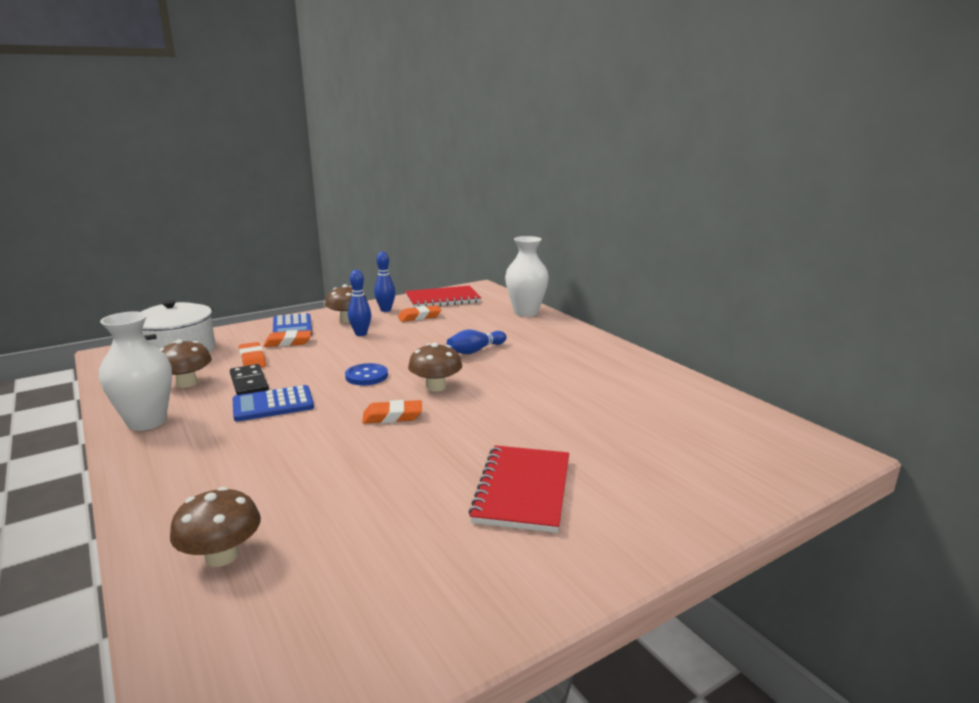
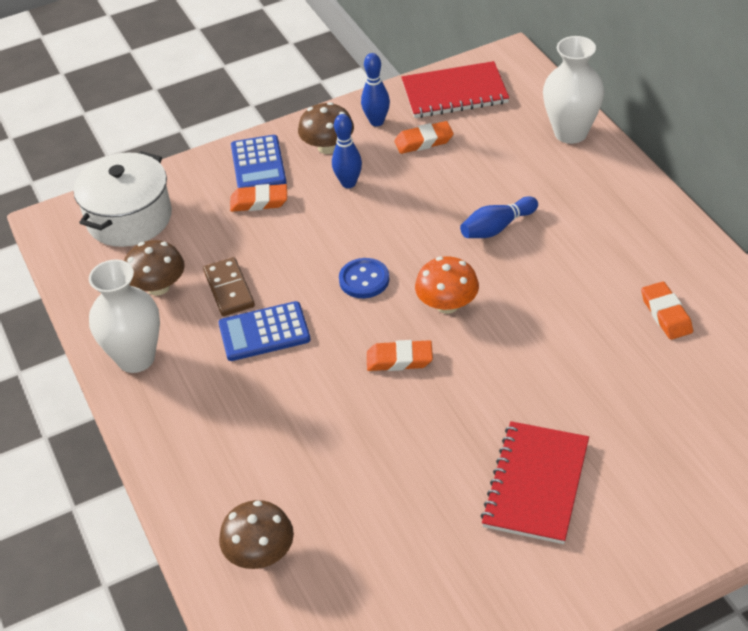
camera: 10 degrees right, 25 degrees up
black domino [230,364,269,395] -> brown domino [203,257,255,316]
orange eraser [239,342,266,368] -> orange eraser moved to [641,281,693,340]
brown mushroom [408,343,462,392] -> orange mushroom [415,256,479,314]

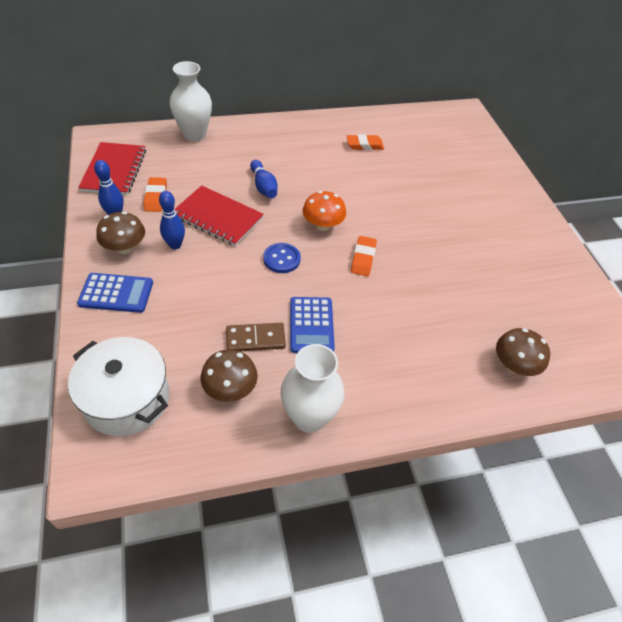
camera: 85 degrees left, 5 degrees up
orange eraser [230,184,287,212] -> none
red notebook [481,421,589,544] -> red notebook moved to [175,185,264,246]

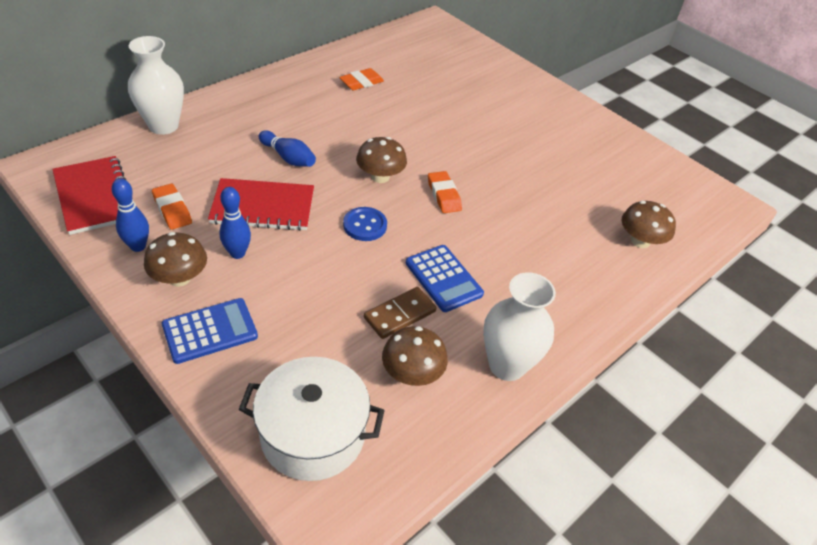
camera: 30 degrees left, 5 degrees down
orange mushroom [303,191,346,231] -> brown mushroom [356,137,407,183]

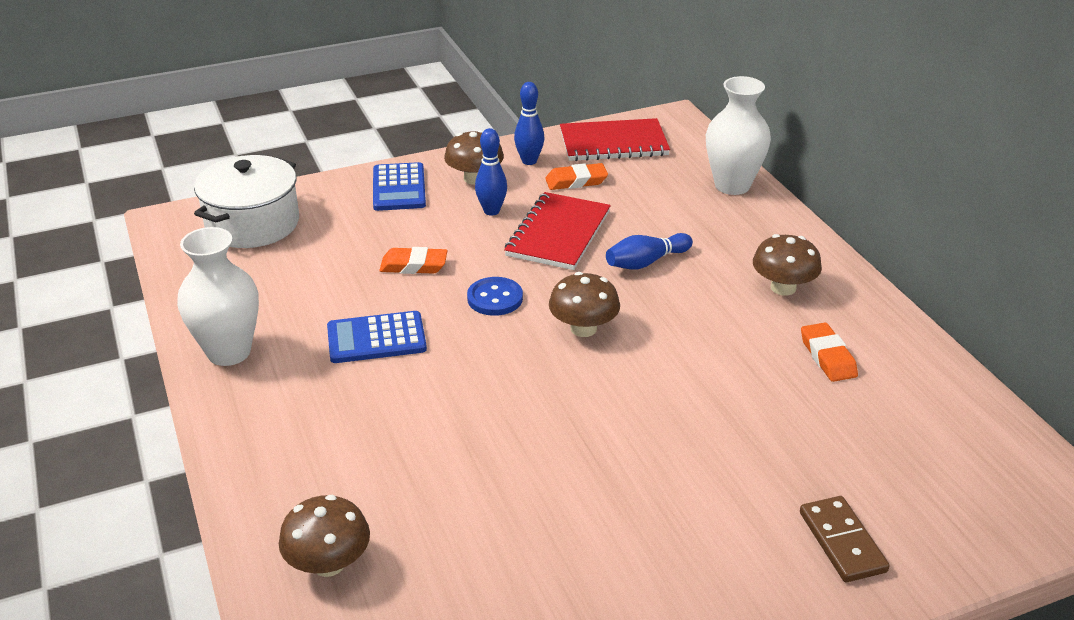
camera: 115 degrees right, 10 degrees down
brown domino [364,287,437,339] -> brown domino moved to [800,496,890,582]
brown mushroom [382,326,448,386] -> brown mushroom moved to [753,234,822,296]
orange eraser [428,171,462,213] -> orange eraser moved to [379,247,448,274]

